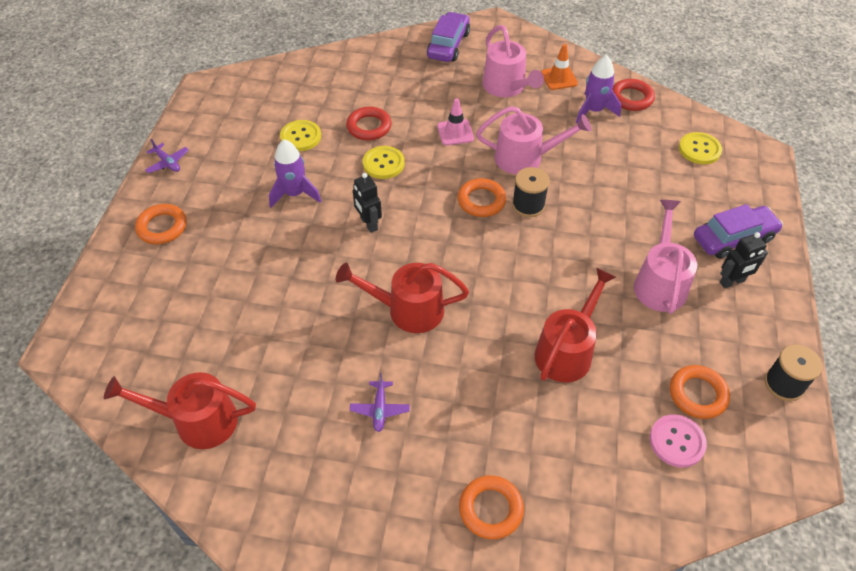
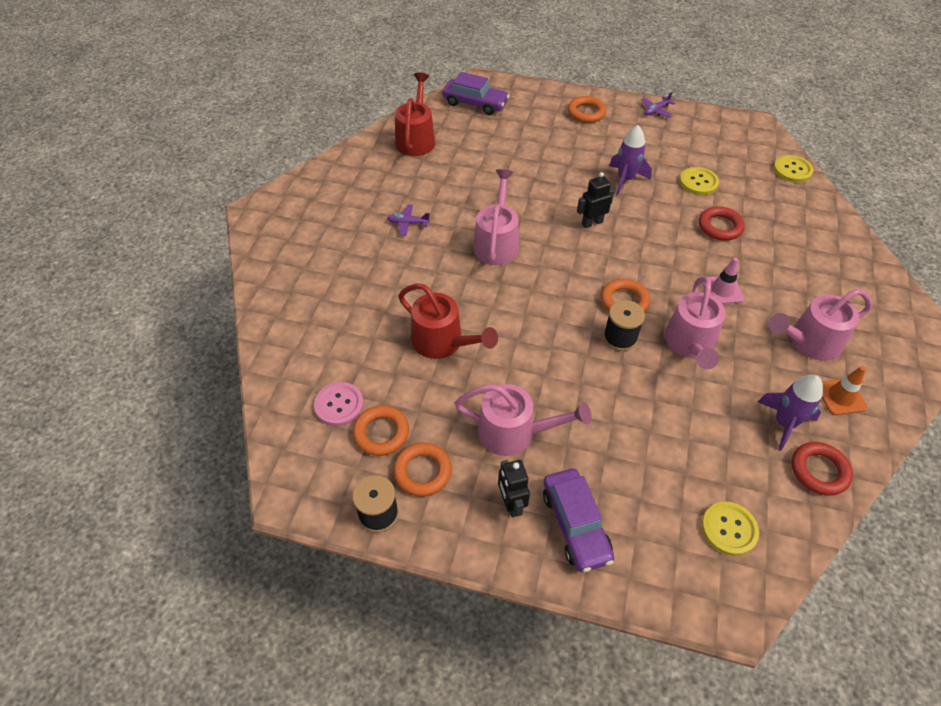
camera: 95 degrees right, 0 degrees up
red watering can [336,263,469,333] -> pink watering can [473,169,519,265]
yellow button [363,146,405,179] -> yellow button moved to [773,155,813,183]
purple car [427,12,470,62] -> purple car moved to [442,72,510,115]
orange ring [459,475,524,540] -> orange ring moved to [393,443,452,497]

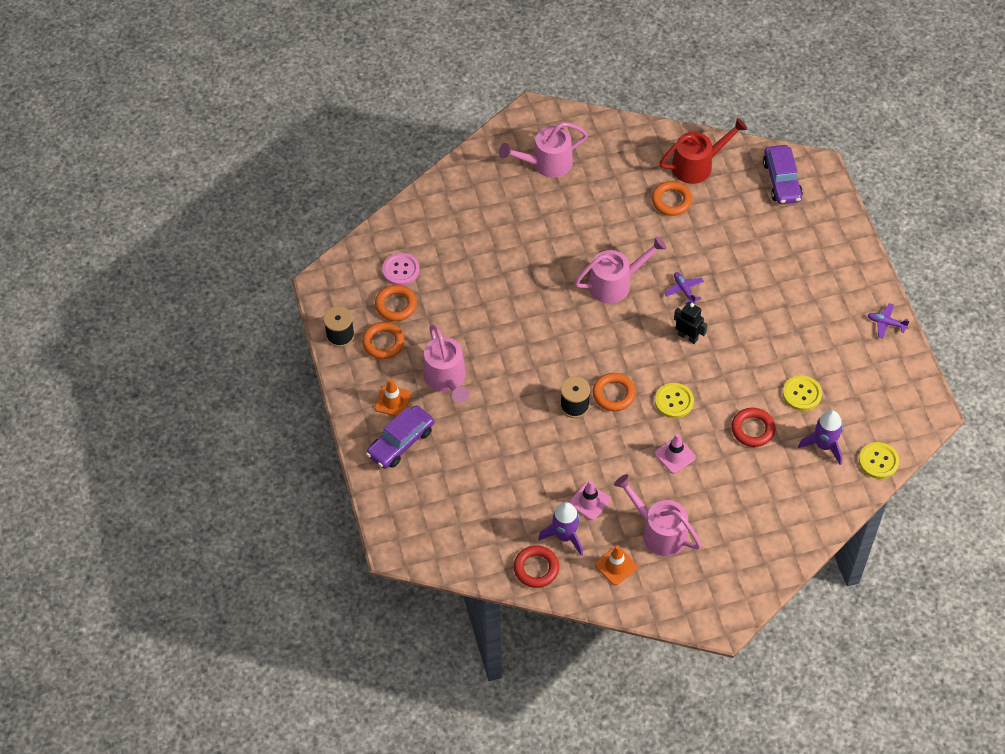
camera: 60 degrees right, 5 degrees up
purple plane [387,204,430,236] -> purple plane moved to [665,272,704,304]
red watering can [398,283,498,359] -> none
black robot [498,460,530,517] -> orange traffic cone [374,379,411,417]
orange ring [568,96,606,123] -> orange ring moved to [652,181,692,216]
purple rocket [609,125,652,195] -> purple rocket moved to [798,410,843,465]
pink watering can [665,276,726,369] -> pink watering can moved to [499,122,588,178]
yellow button [702,502,759,556] -> yellow button moved to [655,383,694,418]
none -> pink traffic cone [569,480,610,520]

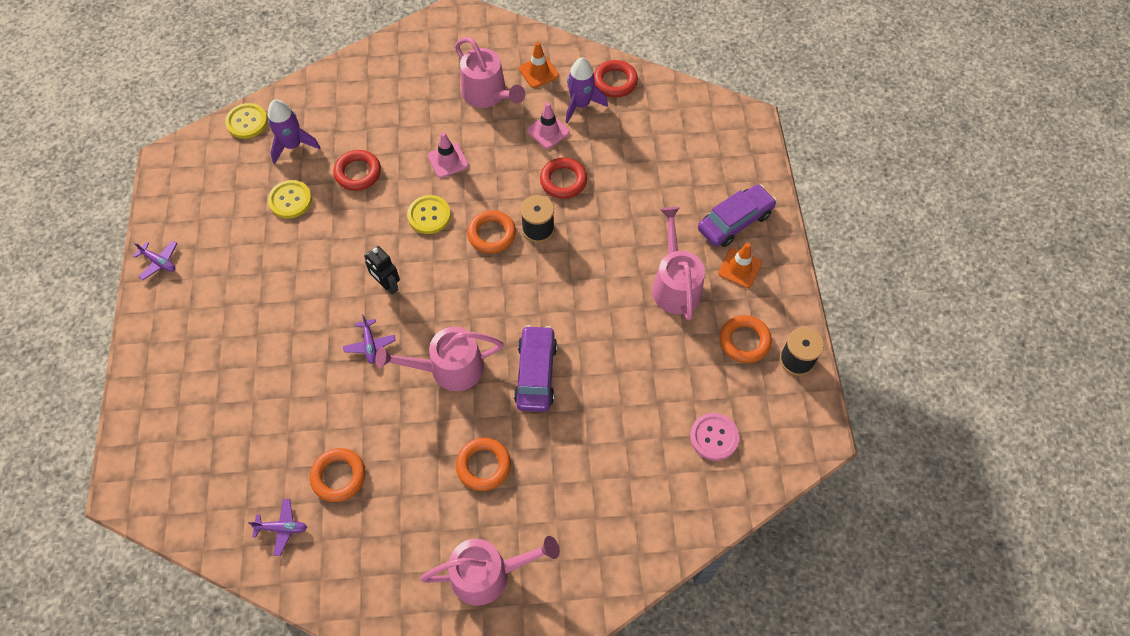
camera: 170 degrees left, 5 degrees up
orange ring [375,285,417,321] -> orange ring moved to [456,438,511,491]
red watering can [660,118,747,184] -> purple plane [248,499,307,556]
purple car [763,145,803,204] -> purple car moved to [514,325,557,412]
none -> red ring [540,158,587,199]

